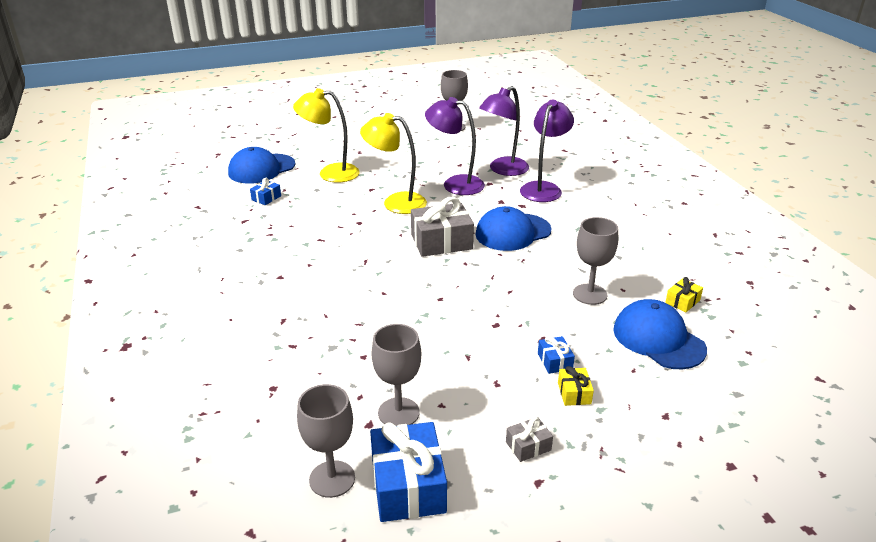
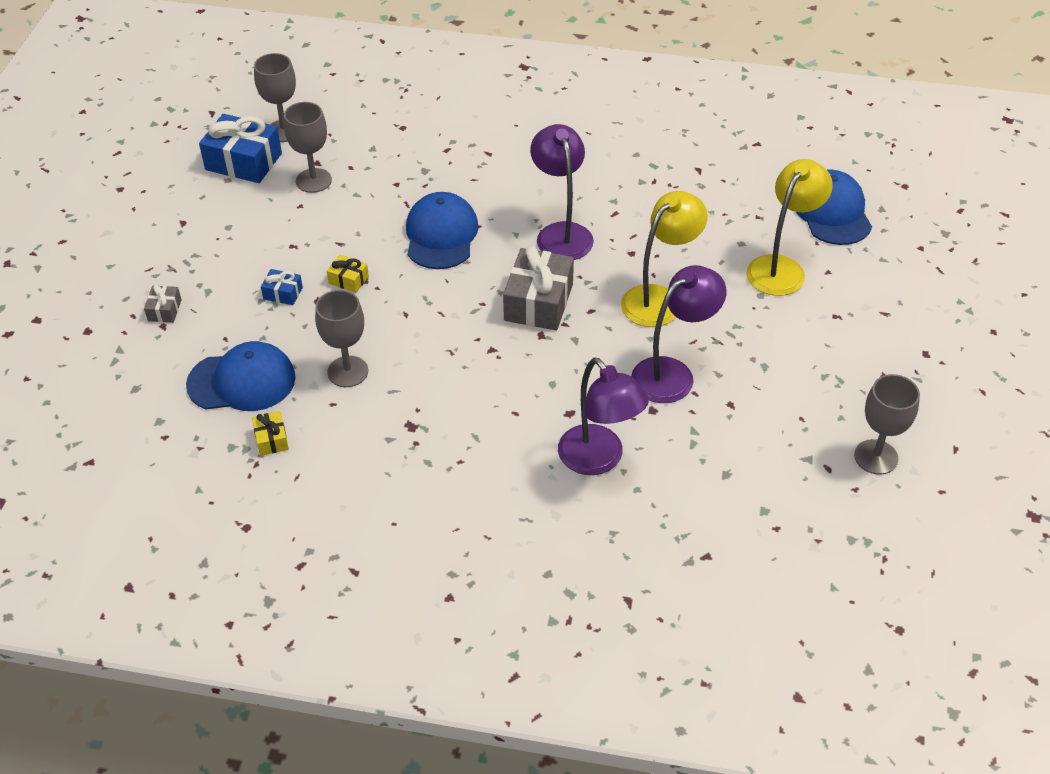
camera: 120 degrees right, 15 degrees up
blue gift [250,178,281,205] -> none
blue cap [475,206,552,251] -> blue cap moved to [406,192,478,269]
purple lamp [479,86,529,176] -> purple lamp moved to [530,124,594,260]
grey gift [506,417,553,462] -> grey gift moved to [144,284,181,323]
yellow gift [558,366,594,406] -> yellow gift moved to [327,255,369,293]

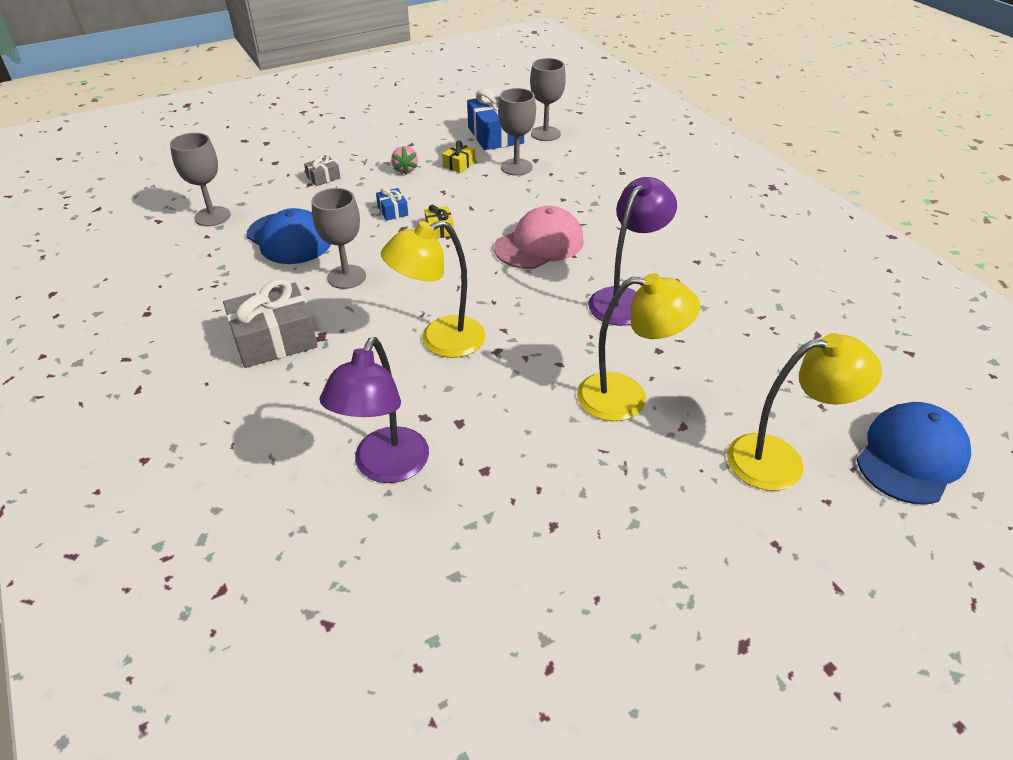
camera: 50 degrees right, 5 degrees down
yellow gift [252,411,289,456] -> yellow gift moved to [442,140,475,173]
blue cap [406,192,478,269] -> pink cap [494,206,584,269]
grey gift [503,246,574,330] -> grey gift moved to [223,279,318,368]
purple lamp [631,265,726,403] -> none
grey goblet [854,374,920,475] -> grey goblet moved to [170,133,231,226]
none -> yellow lamp [381,220,485,358]
none -> pink strawberry [391,146,418,175]

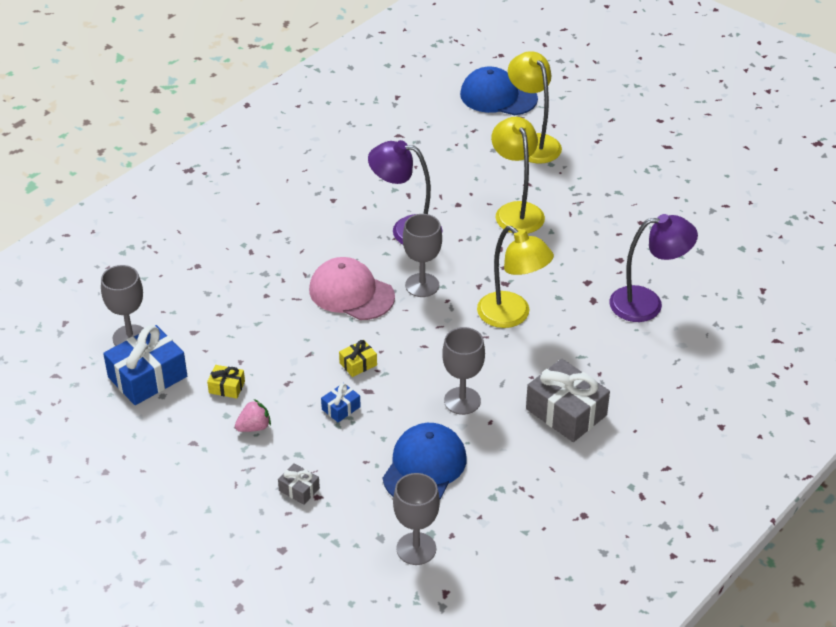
camera: 110 degrees left, 0 degrees up
grey goblet [498,88,536,176] -> grey goblet moved to [403,214,442,297]

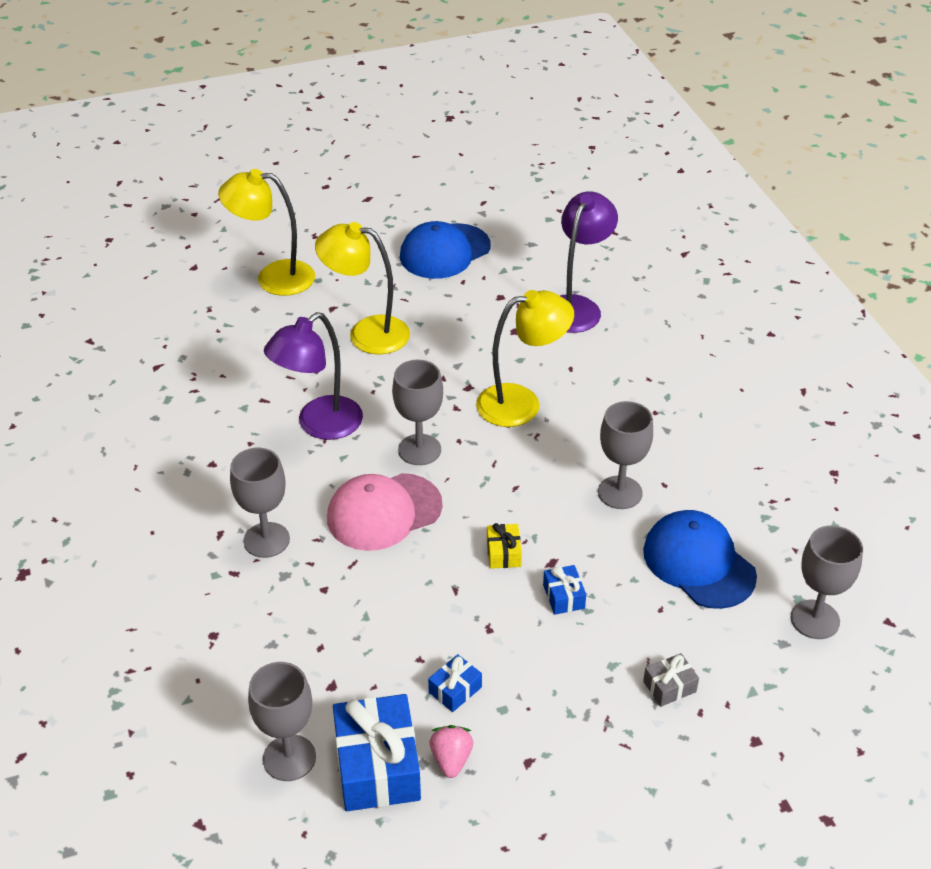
camera: 60 degrees left, 0 degrees up
yellow gift [207,365,245,399] -> blue gift [428,654,482,712]
pink strawberry [235,399,271,432] -> pink strawberry moved to [430,725,473,778]
blue cap [460,67,538,115] -> blue cap moved to [400,221,491,279]
grey gift [526,359,610,442] -> none
none -> grey goblet [230,448,290,558]

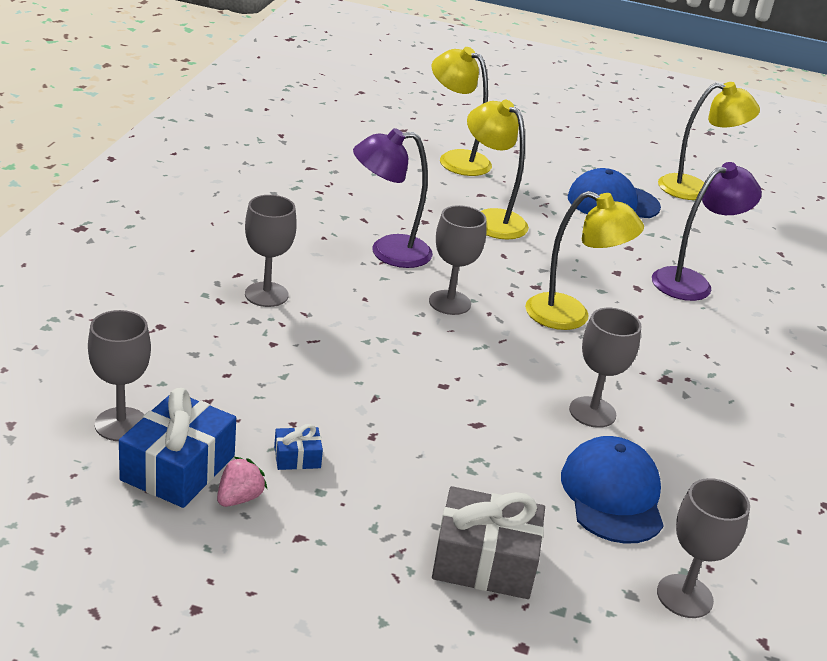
camera: 30 degrees right, 10 degrees down
pink cap [327,473,442,551] -> none
yellow gift [487,523,522,569] -> none
blue gift [543,565,586,615] -> none
grey gift [643,653,699,707] -> grey gift [432,486,545,599], size x2.08
none -> yellow lamp [658,82,760,200]

